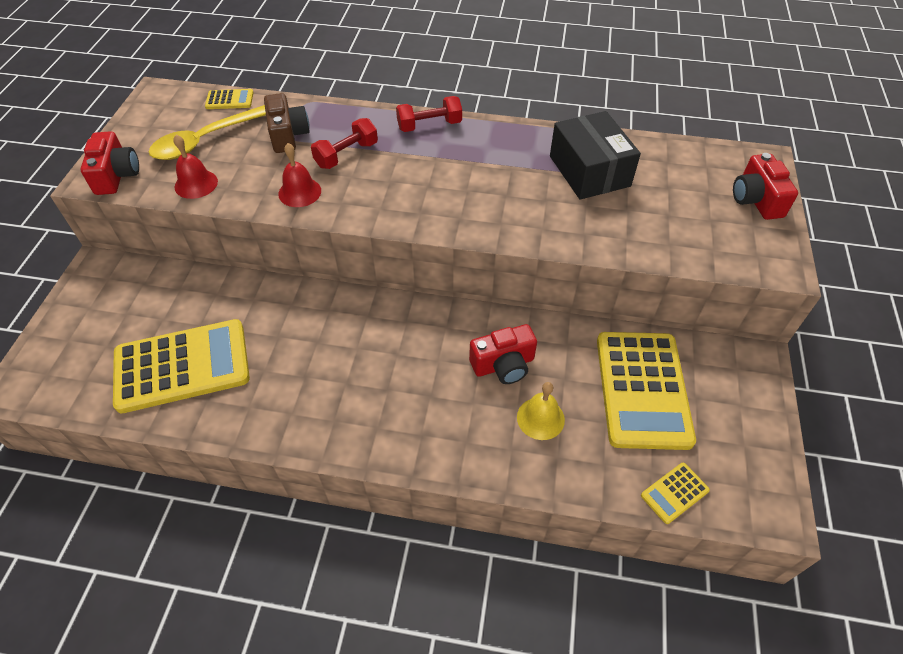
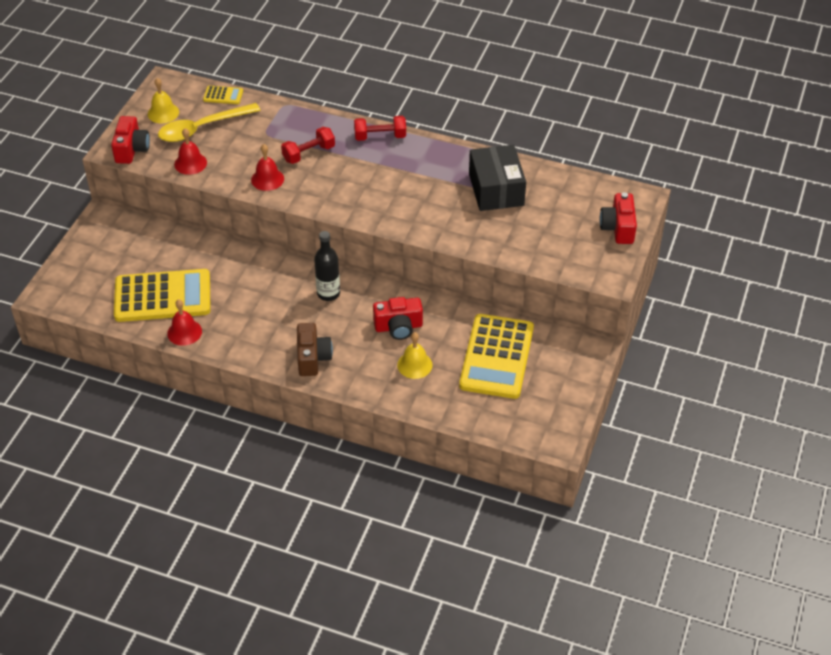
camera: 10 degrees right, 5 degrees down
brown camera [264,93,310,153] -> brown camera moved to [297,323,333,376]
yellow calculator [641,463,710,524] -> none
none -> yellow bell [148,78,179,123]
none -> red bell [167,299,202,346]
none -> black bottle [314,231,340,301]

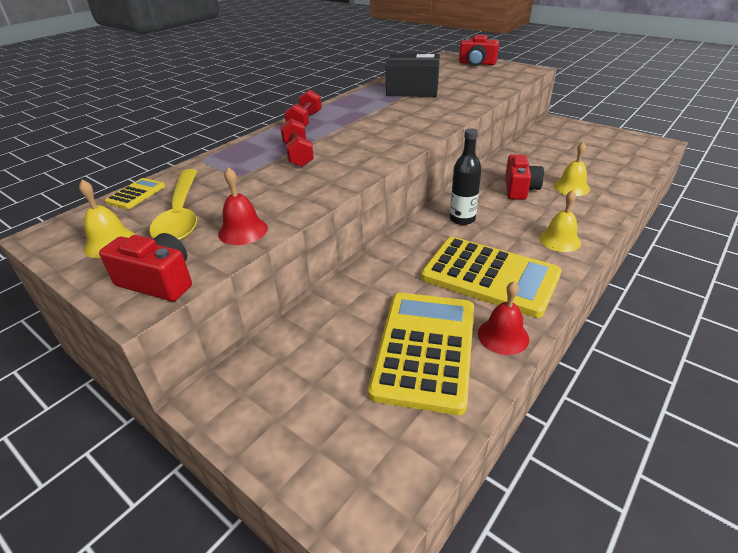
camera: 70 degrees left, 10 degrees down
red bell [251,144,284,191] -> none
brown camera [297,323,333,376] -> yellow bell [539,190,581,252]
yellow calculator [459,314,534,399] -> yellow calculator moved to [421,237,561,318]

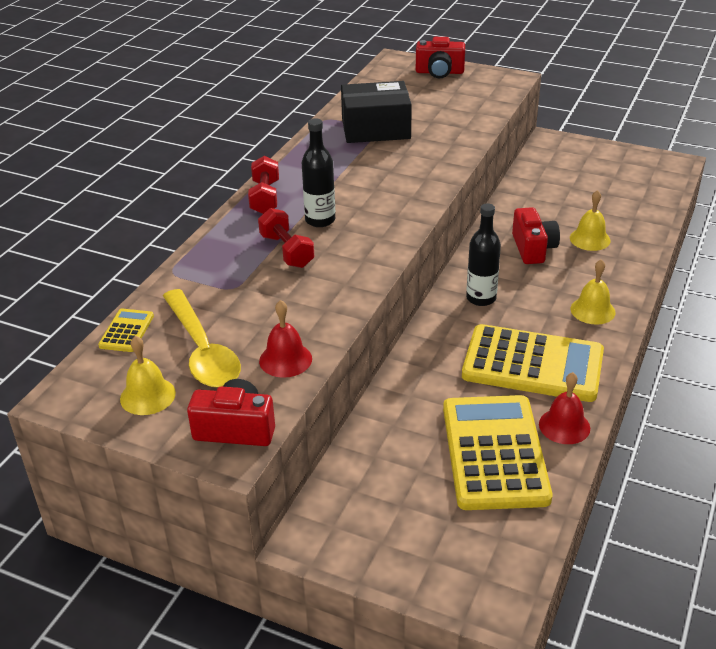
camera: 15 degrees left, 0 degrees up
none -> black bottle [302,118,335,227]

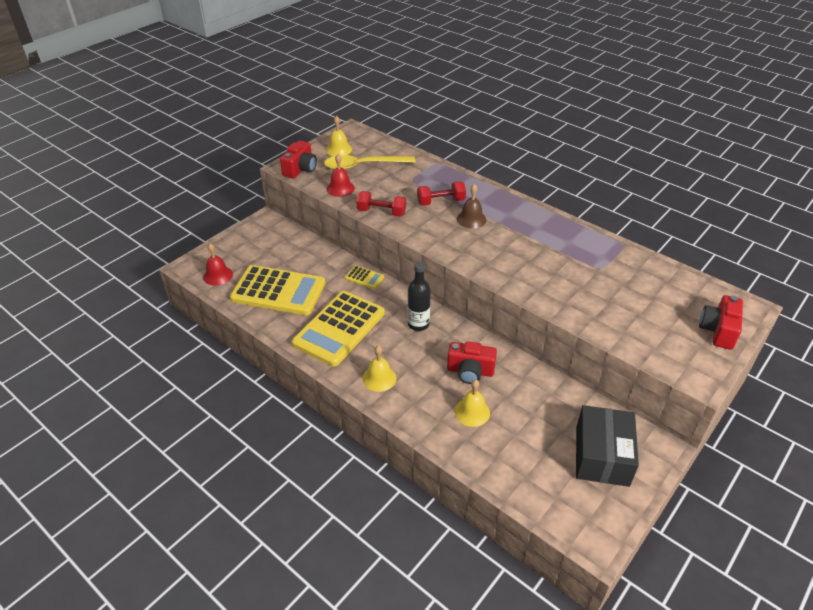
camera: 105 degrees right, 5 degrees up
yellow calculator [98,309,154,352] -> yellow calculator moved to [345,265,384,289]
red dumbbell [248,156,279,214] -> red dumbbell moved to [356,191,406,217]
black bottle [302,118,335,227] -> brown bell [457,184,486,229]
black box [341,81,412,143] -> black box moved to [576,405,639,487]
red bell [539,372,590,444] -> red bell moved to [203,243,233,286]

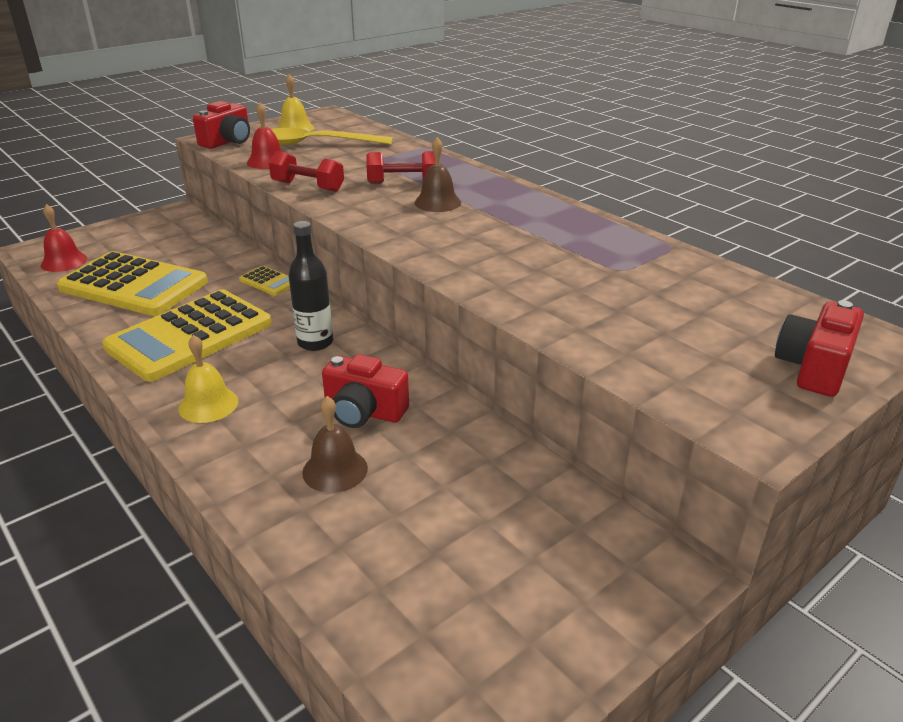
camera: 10 degrees right, 10 degrees down
yellow bell [455,379,490,427] -> brown bell [302,396,368,493]
black box [576,405,639,487] -> none

